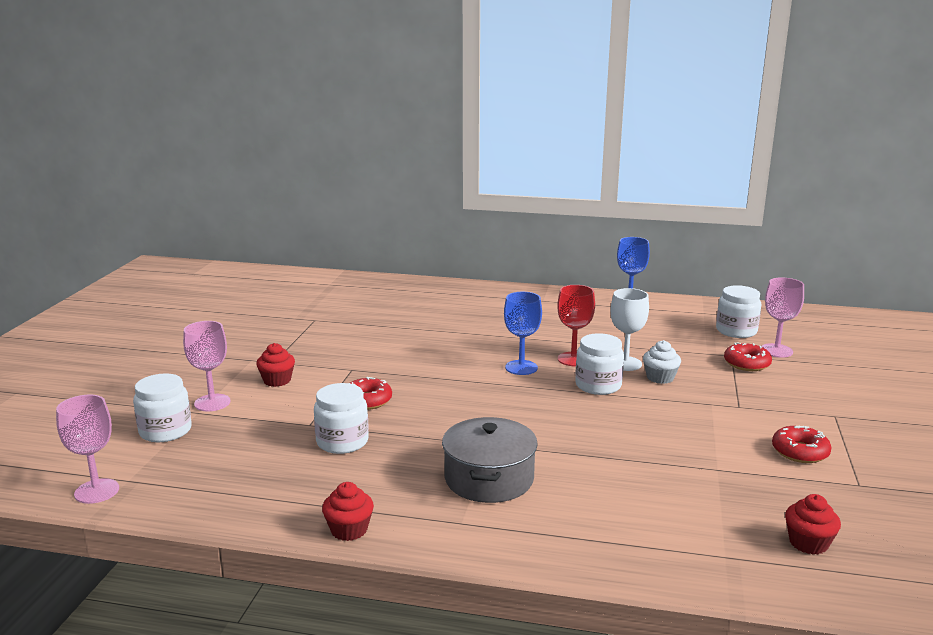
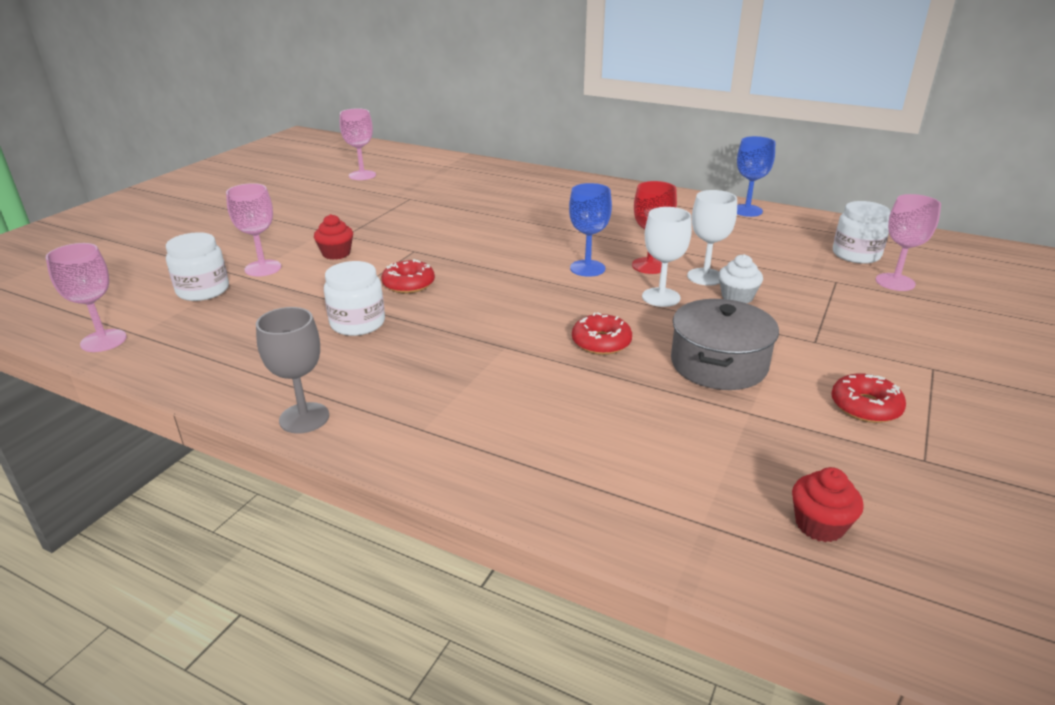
camera: 15 degrees right, 10 degrees up
red cupcake [322,482,374,541] -> grey goblet [256,307,329,434]
grey pot [442,417,538,503] -> grey pot moved to [671,299,779,390]
white jar [575,333,624,395] -> white goblet [642,207,692,307]
red donut [724,342,772,371] -> red donut moved to [572,312,632,355]
none -> pink goblet [340,108,376,180]

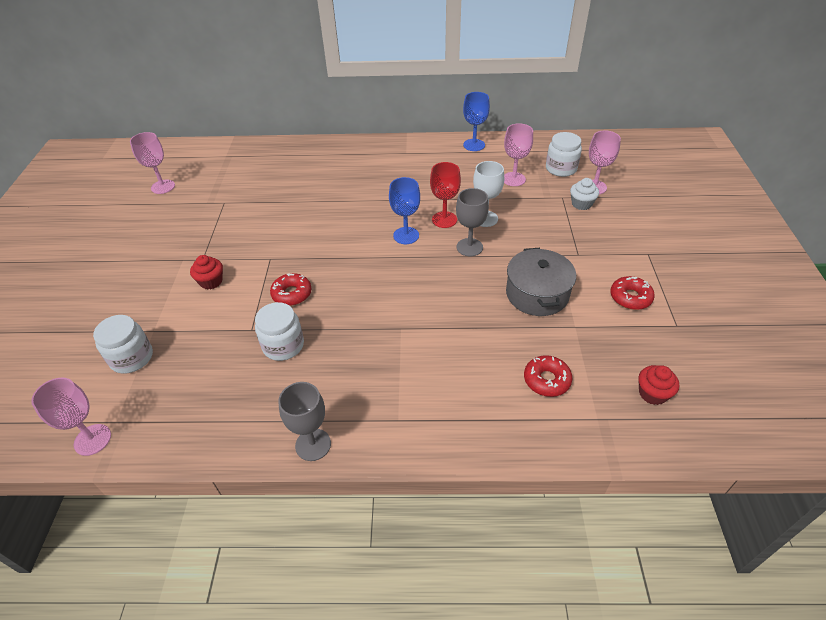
camera: 25 degrees left, 15 degrees up
pink goblet [226,183,281,276] -> pink goblet moved to [504,123,533,186]
red donut [572,312,632,355] -> red donut moved to [524,355,572,397]
white goblet [642,207,692,307] -> grey goblet [456,188,489,256]
white cupcake [719,254,763,303] -> white cupcake moved to [570,178,599,210]

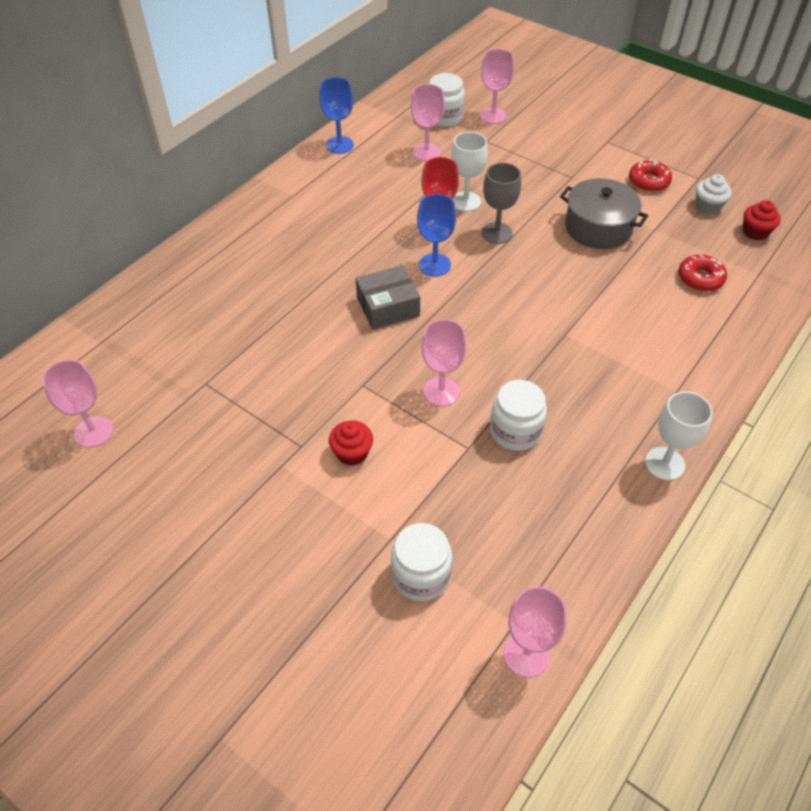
camera: 55 degrees left, 5 degrees up
red donut [270,273,312,306] -> pink goblet [422,319,467,406]
grey goblet [278,382,331,461] -> white goblet [645,391,713,480]
white cupcake [570,178,599,210] -> white cupcake moved to [696,174,732,214]
none -> grey box [356,265,420,329]

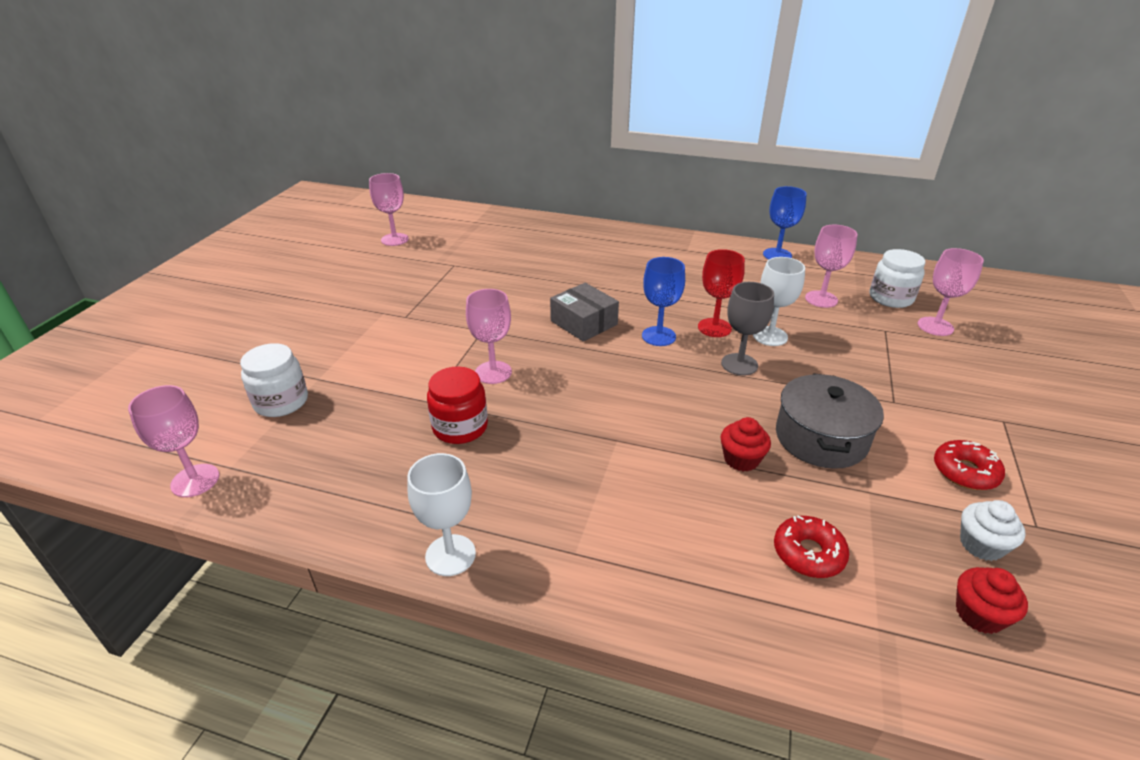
camera: 70 degrees right, 15 degrees down
red cupcake [329,421,373,466] -> red cupcake moved to [720,417,771,472]
white jar [490,380,547,451] -> red jar [427,367,488,444]

